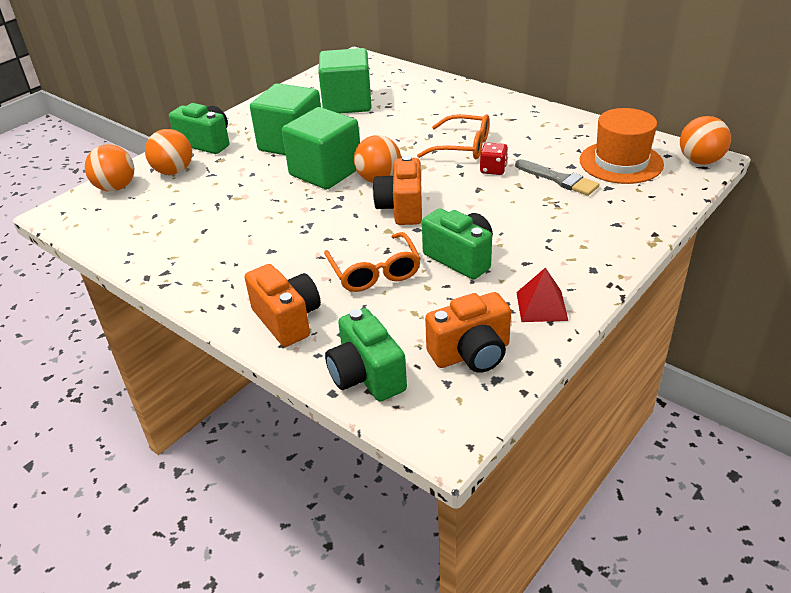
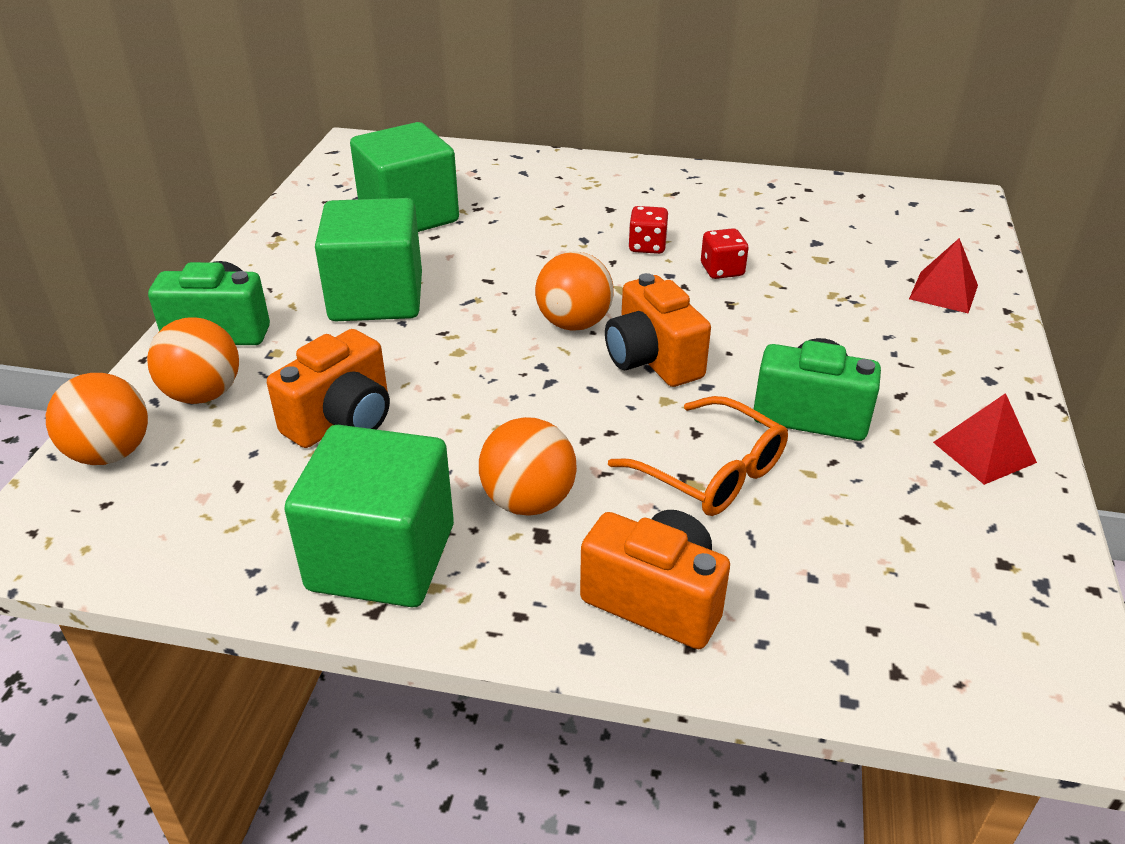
camera: 30 degrees left, 0 degrees up
green cube [282,107,360,189] -> green cube moved to [284,425,454,607]
green camera [325,308,407,402] -> none
orange glasses [417,114,490,159] -> red dice [628,206,668,254]
orange camera [425,292,511,373] -> orange camera moved to [267,329,390,448]
grey brush [515,159,600,196] -> none
orange hat [580,108,664,184] -> none
orange ball [680,116,731,165] -> orange ball moved to [479,417,577,516]
none -> red pyramid [909,238,978,313]

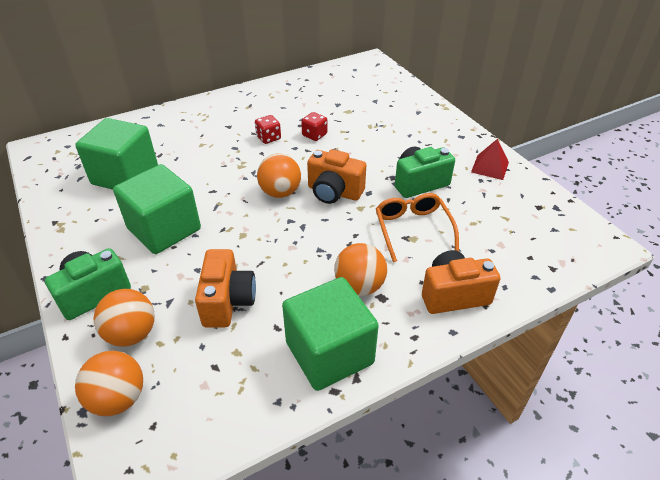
camera: 40 degrees left, 5 degrees up
orange glasses [608,396,788,516] -> orange glasses turned 105 degrees counterclockwise [376,193,459,262]
red pyramid [909,238,978,313] -> none

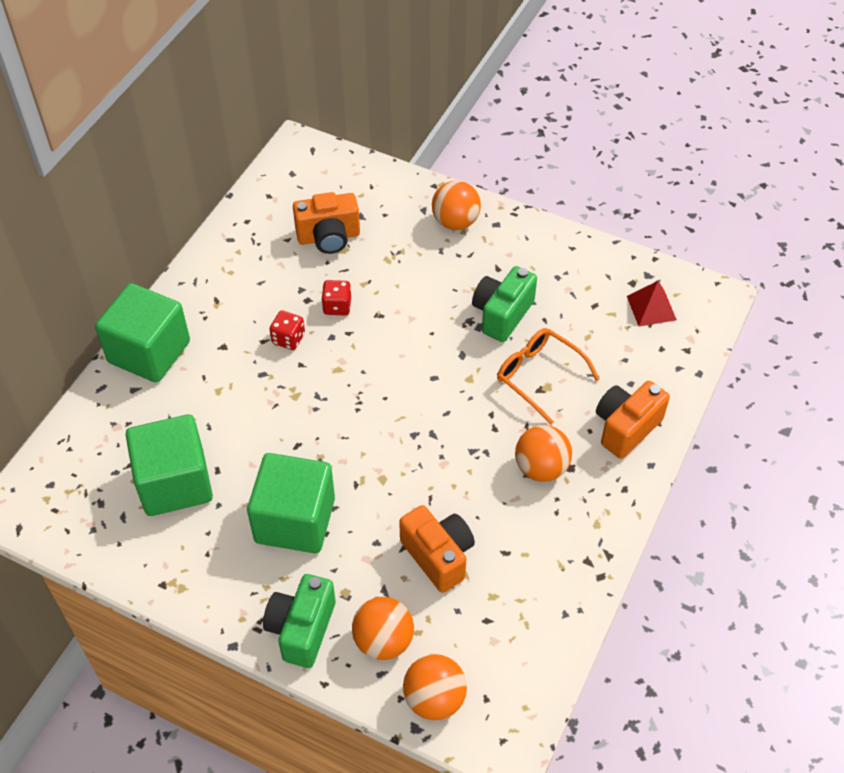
camera: 35 degrees left, 10 degrees up
orange ball [257,154,301,198] -> orange ball moved to [432,181,481,230]
green cube [282,277,379,391] -> green cube moved to [95,283,190,383]
orange camera [307,149,366,204] -> orange camera moved to [293,192,360,254]
red pyramid [471,139,509,180] -> red pyramid moved to [627,281,677,327]

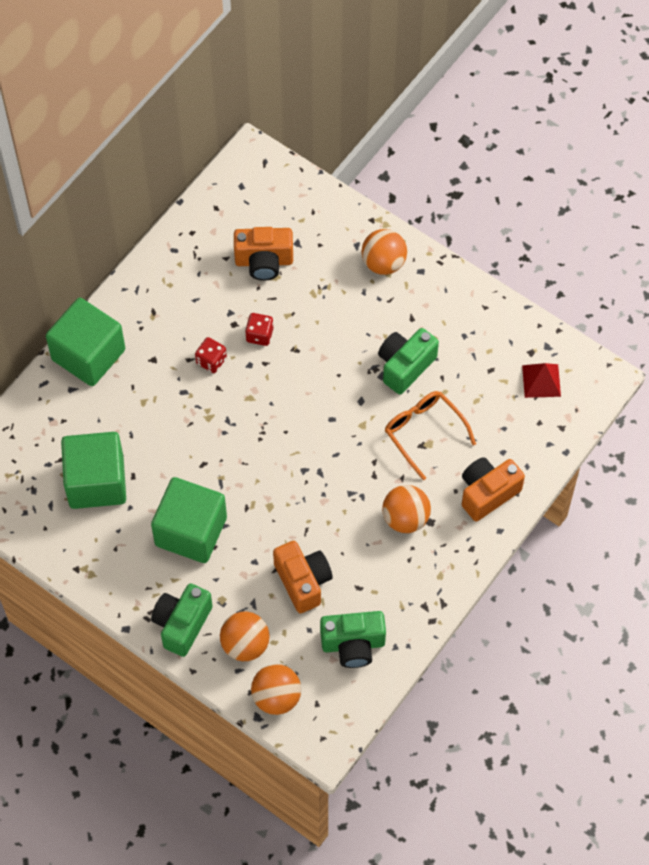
camera: 10 degrees right, 10 degrees up
none -> green camera [320,611,386,668]

